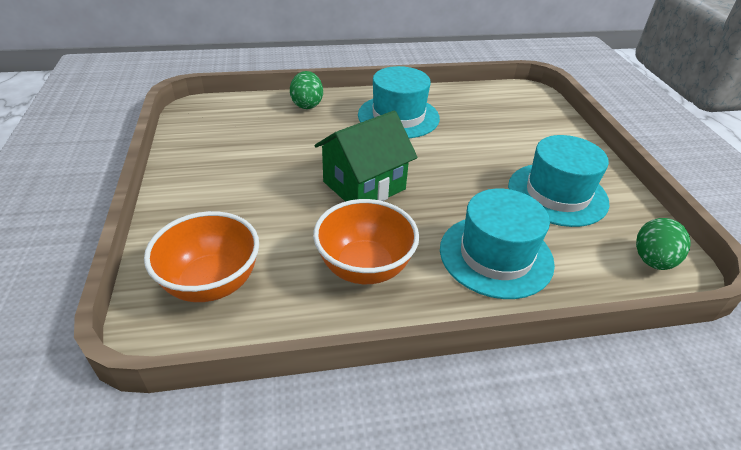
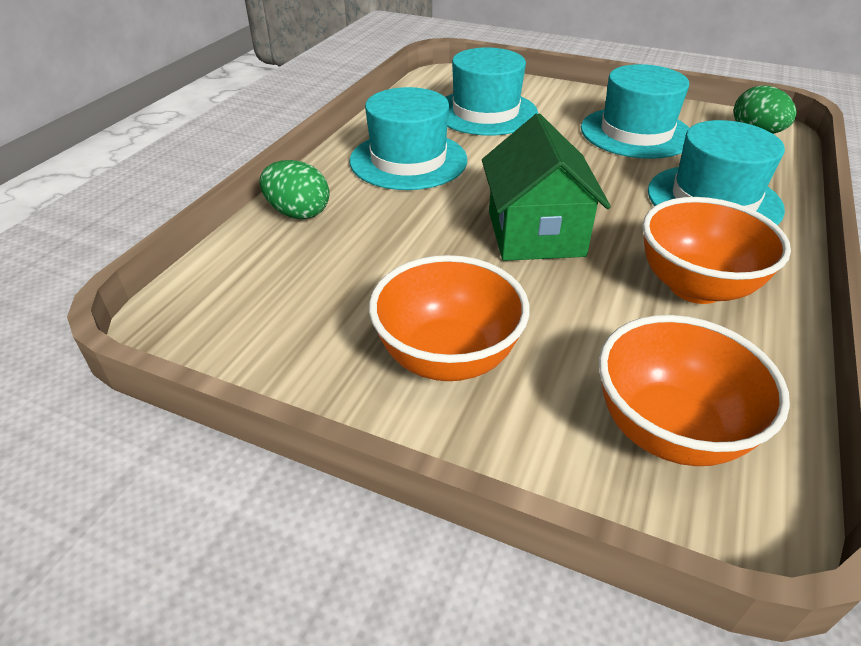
camera: 55 degrees left, 0 degrees up
none -> orange bowl [369,255,529,381]
none -> turquoise hat [445,48,538,135]

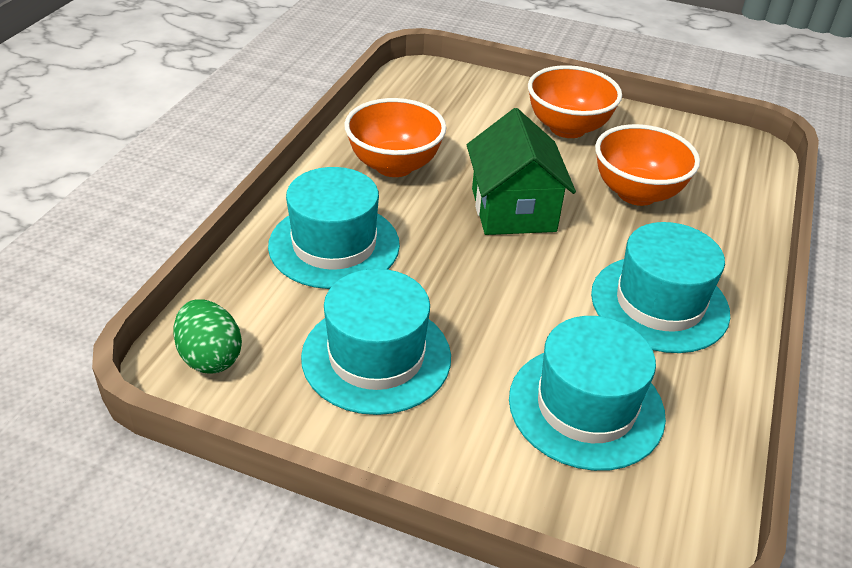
camera: 175 degrees right, 0 degrees up
green egg [259,160,330,219] -> none
orange bowl [599,315,790,466] -> orange bowl moved to [595,124,700,206]

